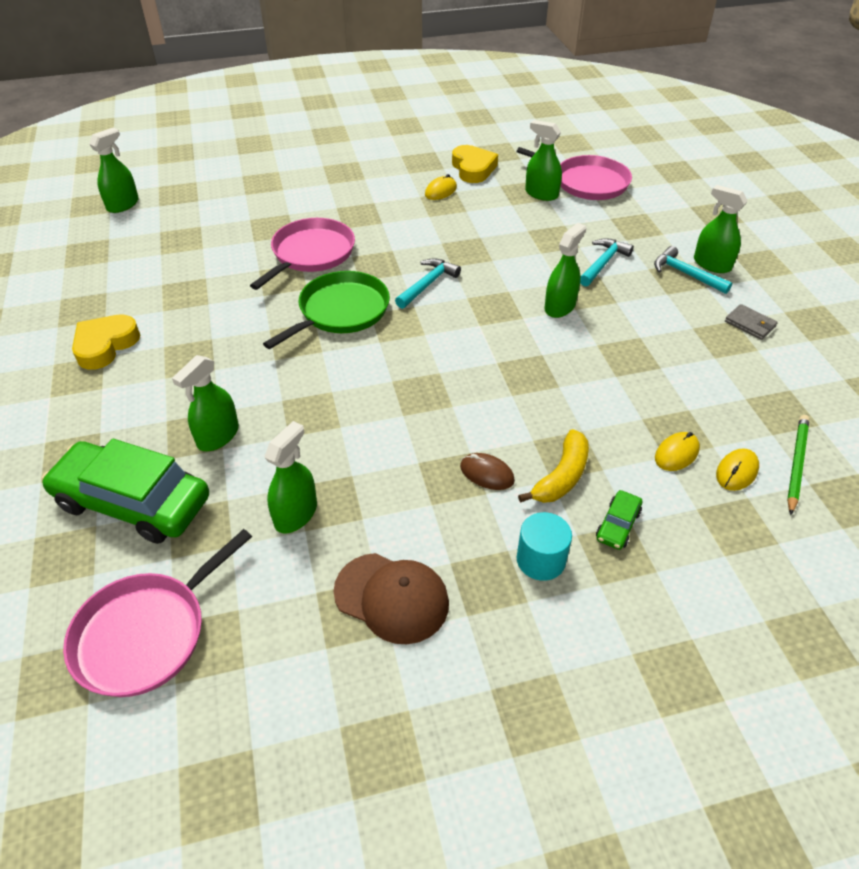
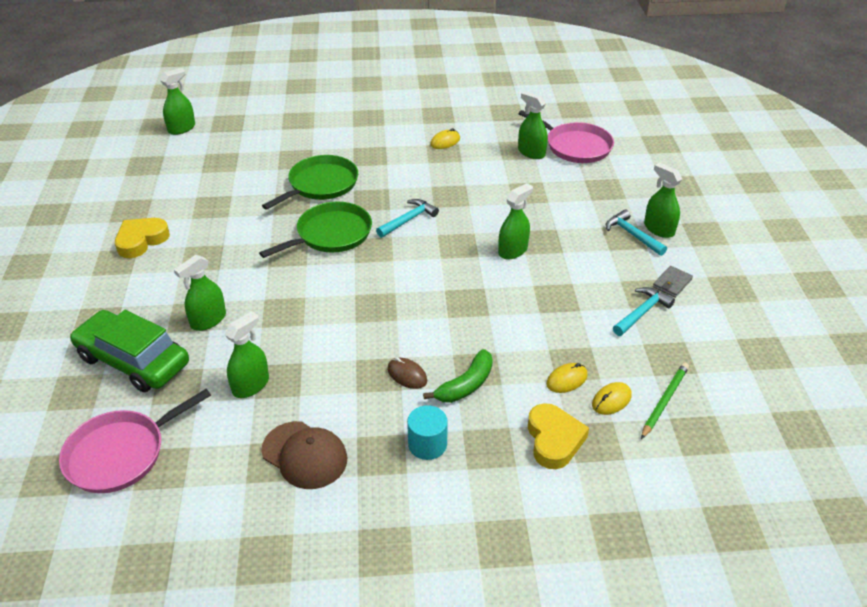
camera: 10 degrees right, 5 degrees down
pink pan [250,218,355,290] -> green pan [262,155,358,210]
yellow heart [452,145,498,183] -> yellow heart moved to [528,403,589,469]
yellow banana [518,429,589,503] -> green banana [423,349,493,403]
turquoise hammer [580,238,634,287] -> turquoise hammer moved to [613,287,675,336]
green car [596,490,642,550] -> none
grey wallet [725,304,778,340] -> grey wallet turned 75 degrees clockwise [653,266,693,298]

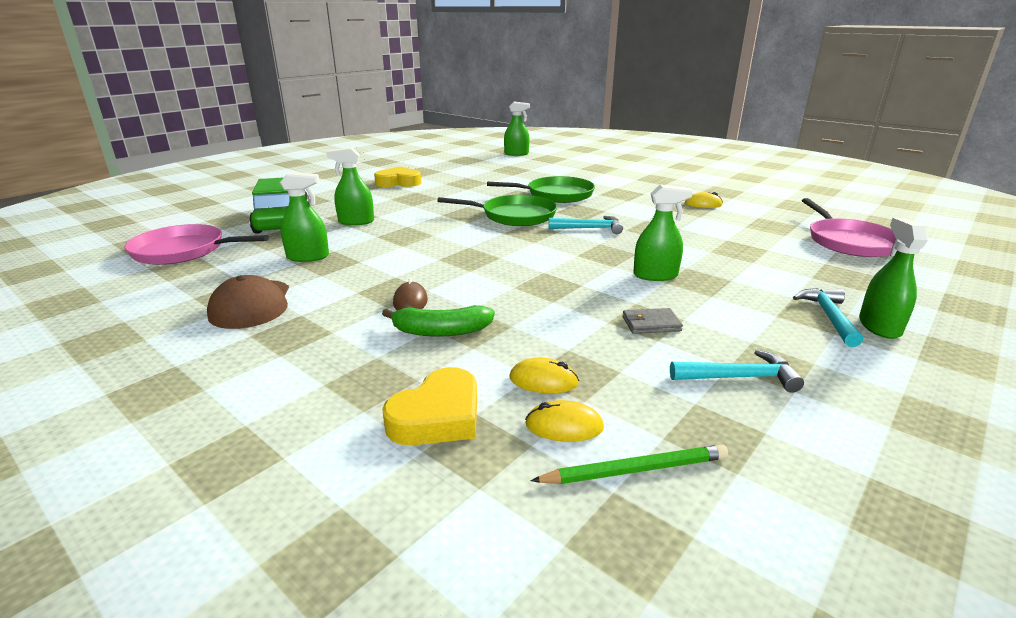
camera: 45 degrees right, 15 degrees down
turquoise cylinder [407,405,448,460] -> none
green spray bottle [518,91,548,159] -> none
grey wallet [653,266,693,298] -> grey wallet moved to [623,308,683,334]

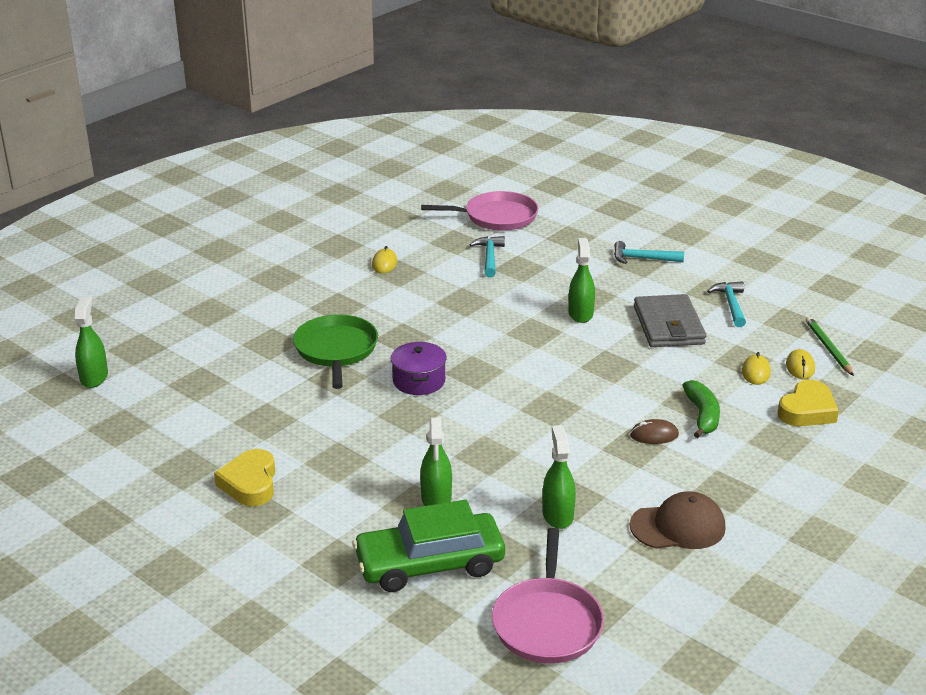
camera: 90 degrees left, 5 degrees up
yellow heart [382,367,477,445] -> yellow heart turned 90 degrees clockwise [778,380,839,426]
green pan [437,195,557,226] -> purple pot [391,342,447,395]
turquoise hammer [549,216,623,234] -> turquoise hammer moved to [469,236,505,277]
grey wallet [623,308,683,334] -> grey wallet [634,294,706,347], size x2.12
green spray bottle [859,218,928,339] -> none

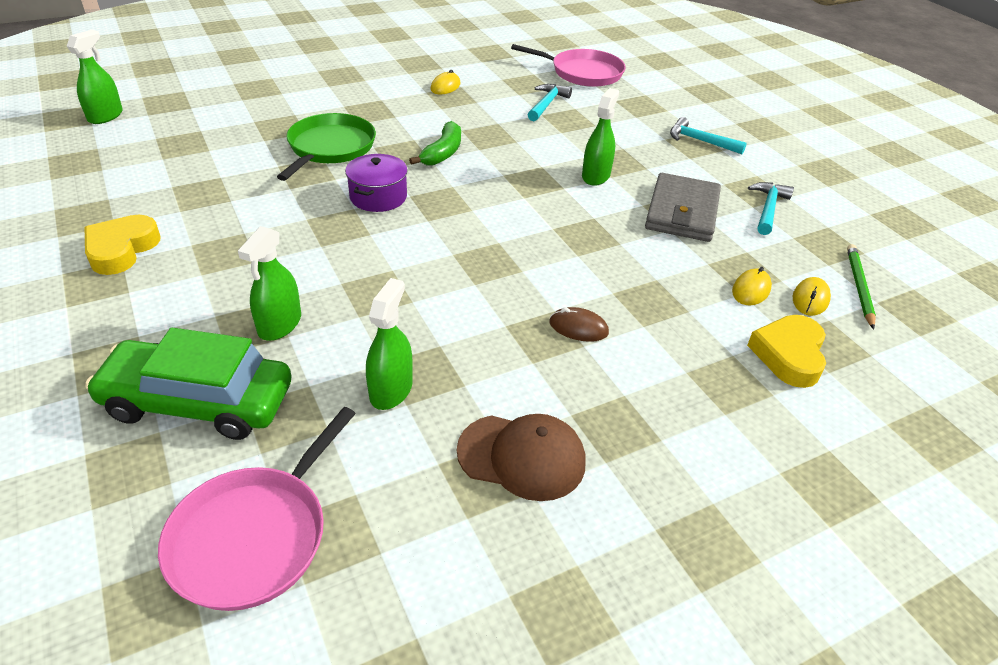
camera: 20 degrees right, 10 degrees up
green banana [682,380,720,438] -> green banana moved to [409,121,461,166]
yellow heart [778,380,839,426] -> yellow heart turned 135 degrees clockwise [747,315,826,388]

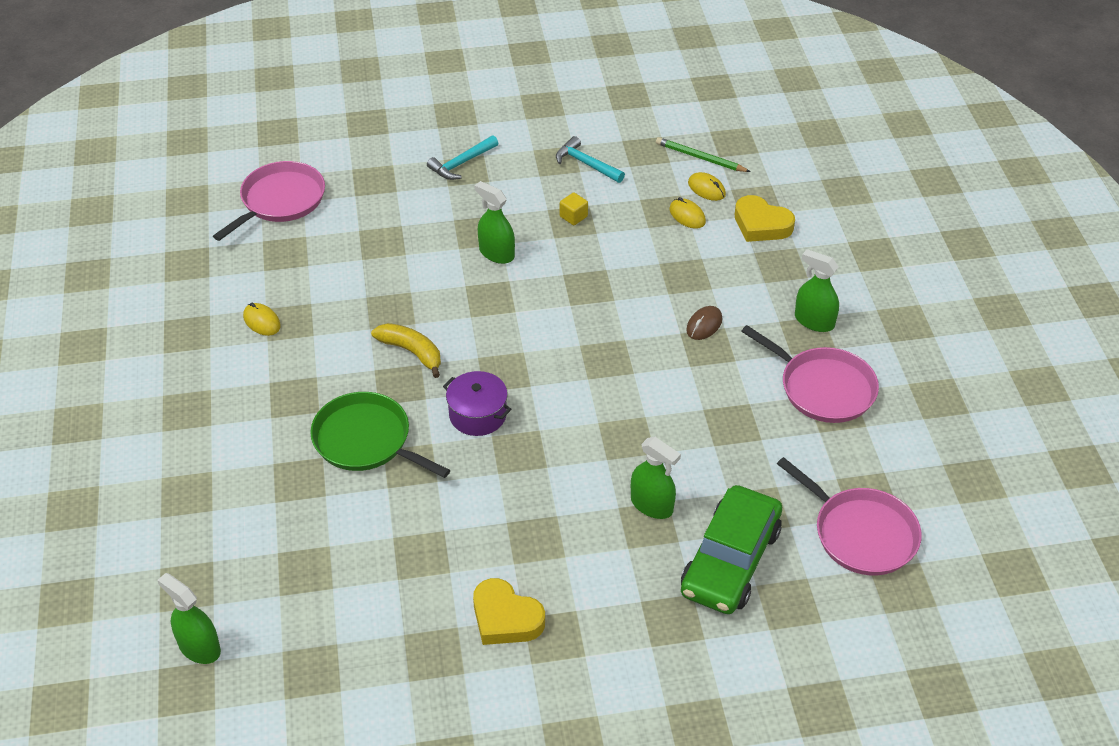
camera: 70 degrees left, 5 degrees up
green spray bottle [366,278,413,410] -> green spray bottle moved to [795,249,839,332]
green banana [409,121,461,166] -> yellow banana [371,323,441,378]
brown cap [457,414,586,501] -> pink pan [741,325,879,423]
turquoise hammer [528,84,572,121] -> none
grey wallet [645,173,721,242] -> yellow cube [560,193,588,225]

